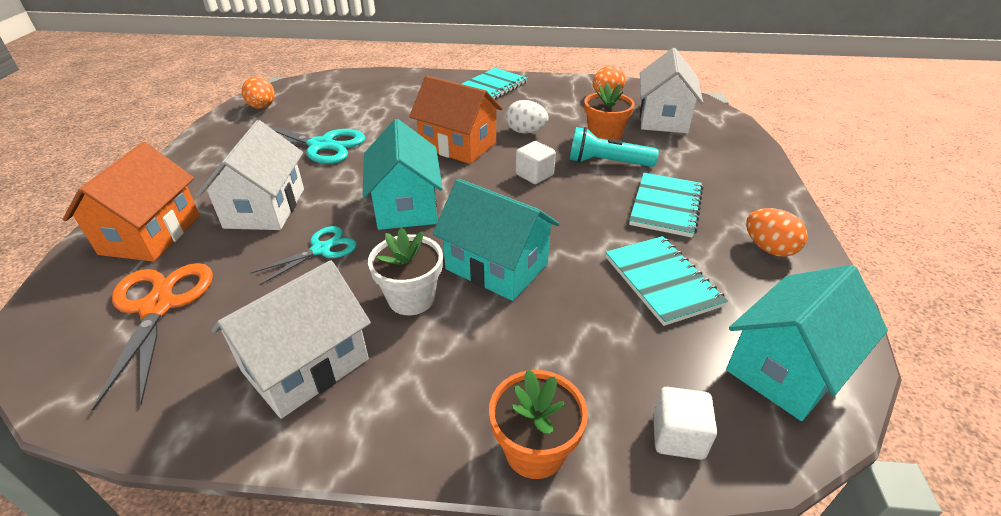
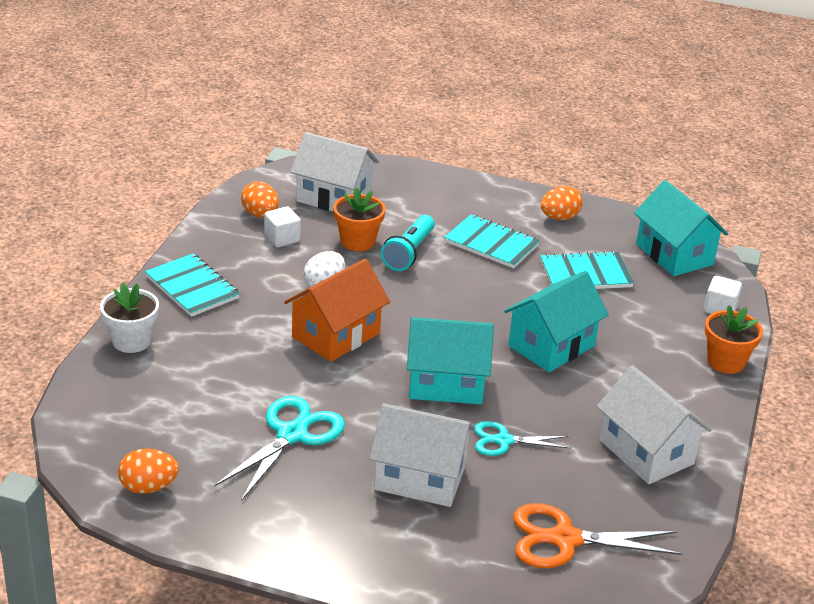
camera: 80 degrees left, 5 degrees down
orange house [63,142,200,262] -> none
turquoise scissors [250,226,357,285] -> turquoise scissors turned 60 degrees counterclockwise [474,421,571,456]
white flower pot [368,228,443,315] -> white flower pot moved to [100,282,159,353]
white cube [516,141,556,184] -> white cube moved to [264,206,301,247]

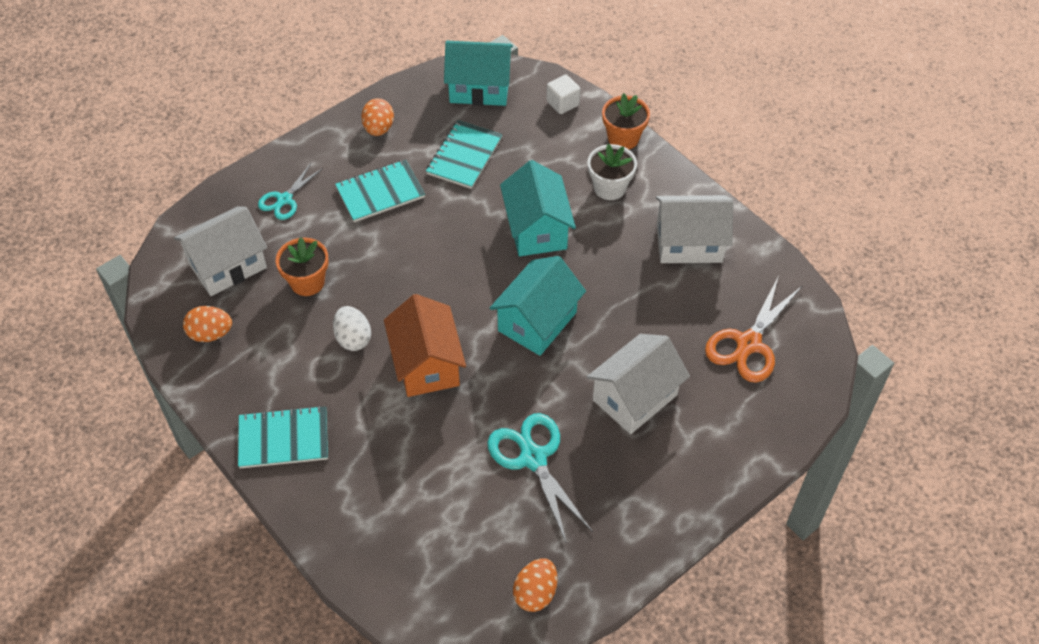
camera: 55 degrees left, 20 degrees up
white flower pot [100,282,159,353] -> white flower pot moved to [587,144,637,200]
white cube [264,206,301,247] -> none
turquoise flashlight [381,215,435,271] -> none
turquoise scissors [474,421,571,456] -> turquoise scissors moved to [258,163,323,220]

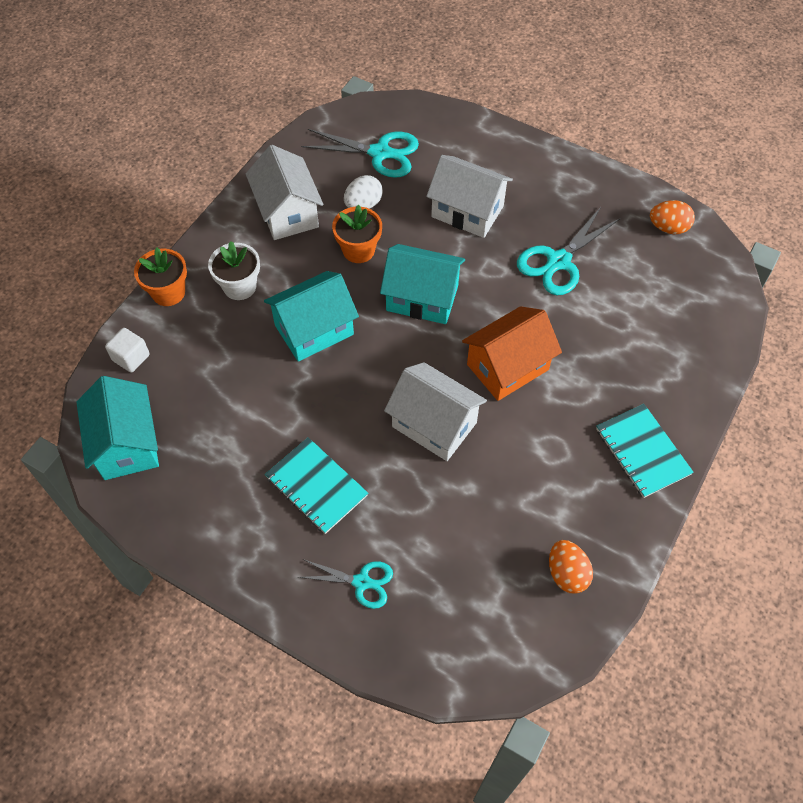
camera: 110 degrees left, 5 degrees up
white house [174,207,267,296] -> white house moved to [384,362,487,461]
orange flower pot [276,237,329,296] -> orange flower pot moved to [332,205,382,263]
white egg [333,306,371,351] -> white egg moved to [344,175,383,209]
orange egg [361,98,394,136] -> none
turquoise notebook [426,120,503,189] -> none
orange scissors [705,277,803,383] -> turquoise scissors [301,129,419,178]

